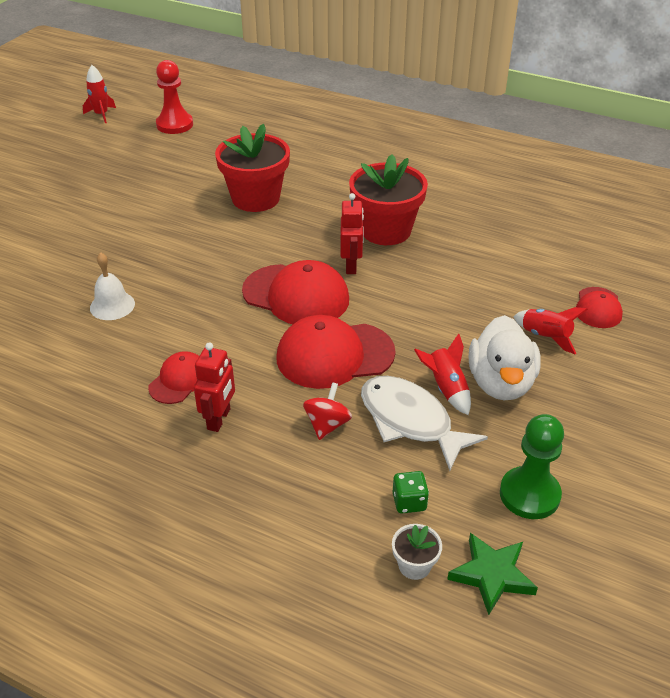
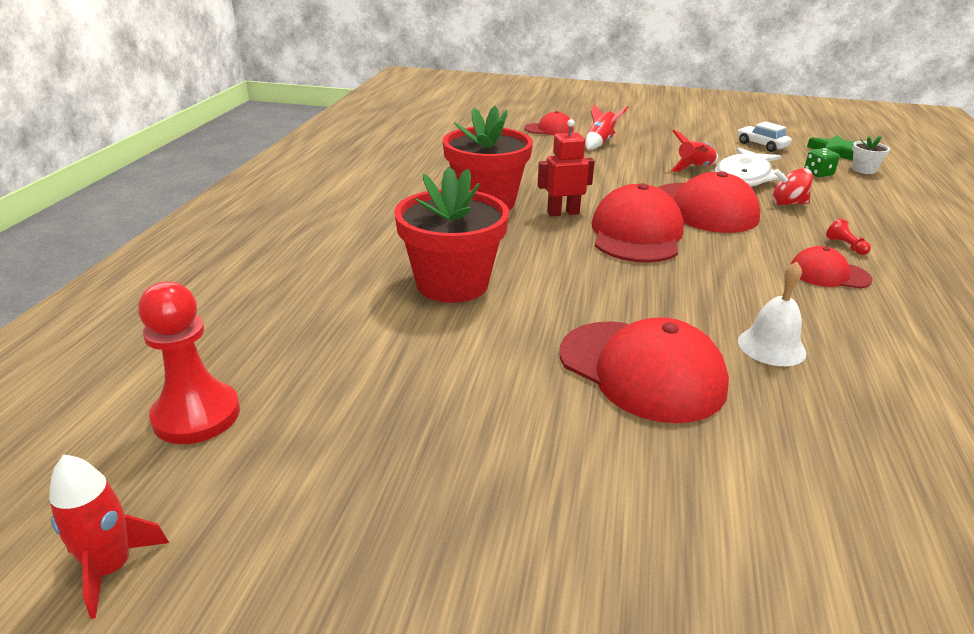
camera: 105 degrees left, 10 degrees down
red robot [194,342,235,432] -> red pawn [826,219,871,255]
white duck [469,315,541,400] -> none
green pawn [500,414,564,519] -> white car [737,121,792,152]
none -> red cap [560,317,729,423]

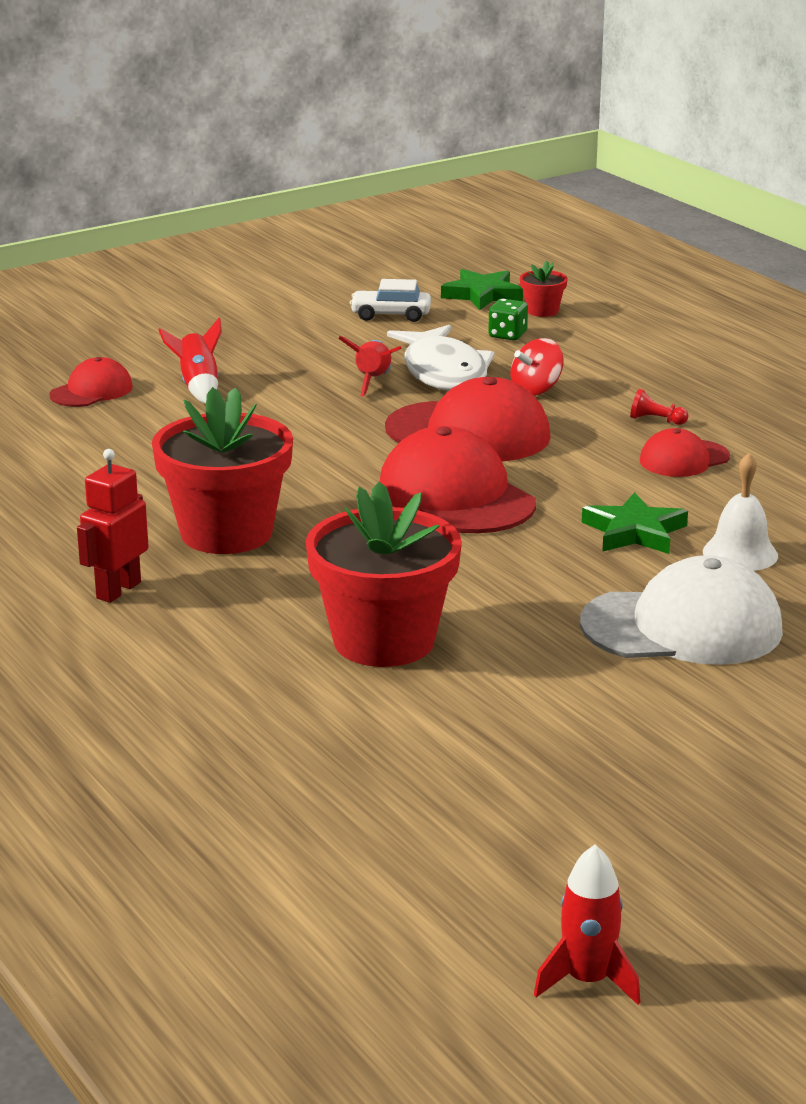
camera: 45 degrees left, 5 degrees down
red pawn [138,281,240,444] -> none
red robot [537,119,595,217] -> red robot moved to [77,449,149,603]
red cap [560,317,729,423] -> white cap [580,555,783,665]
white flower pot [852,135,890,174] -> red flower pot [520,261,568,317]
none -> green star [582,492,688,554]

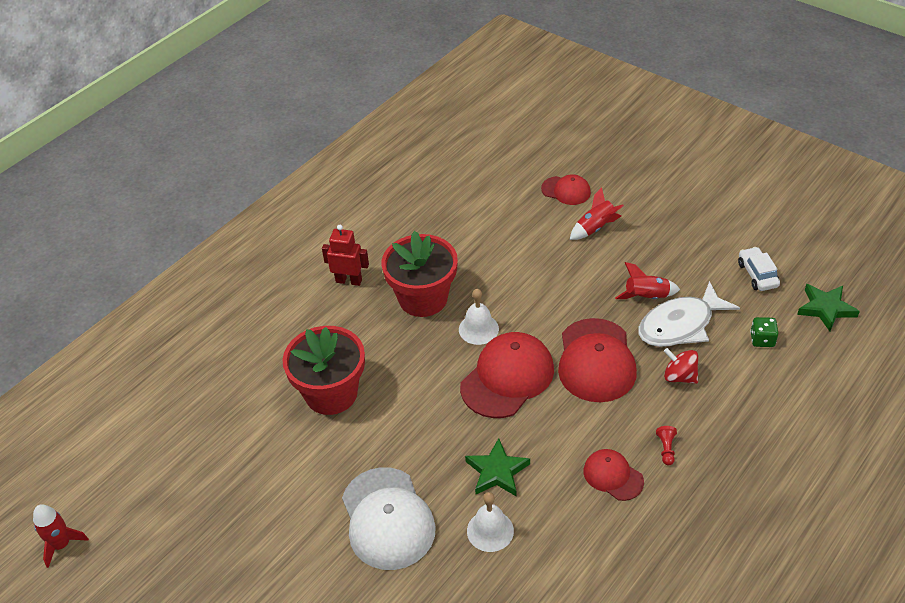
camera: 75 degrees right, 20 degrees up
red flower pot [520,261,568,317] -> none
none -> white bell [459,289,499,345]

